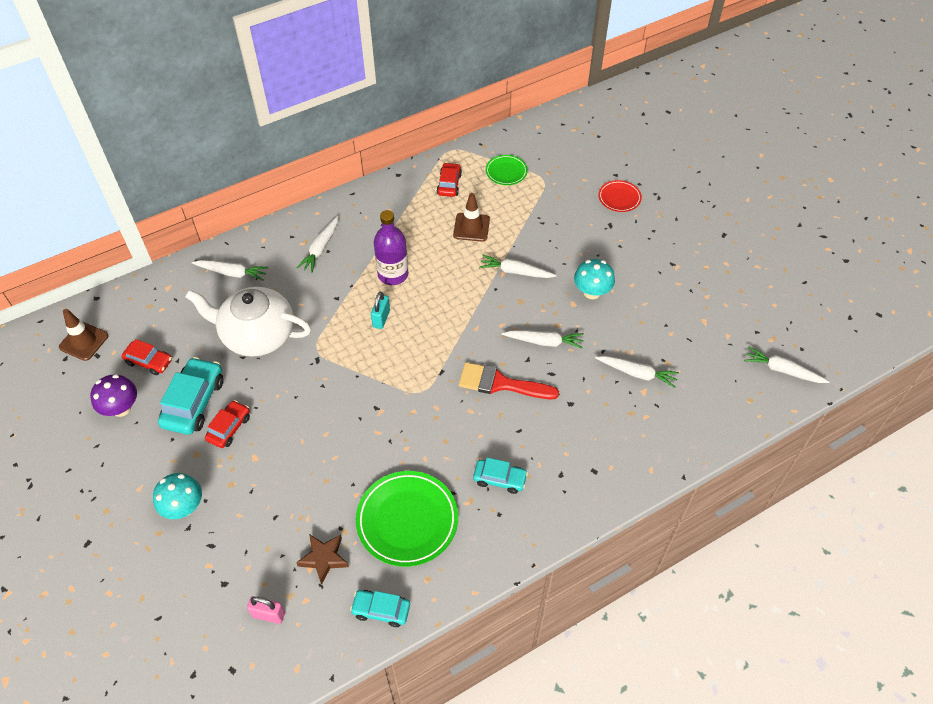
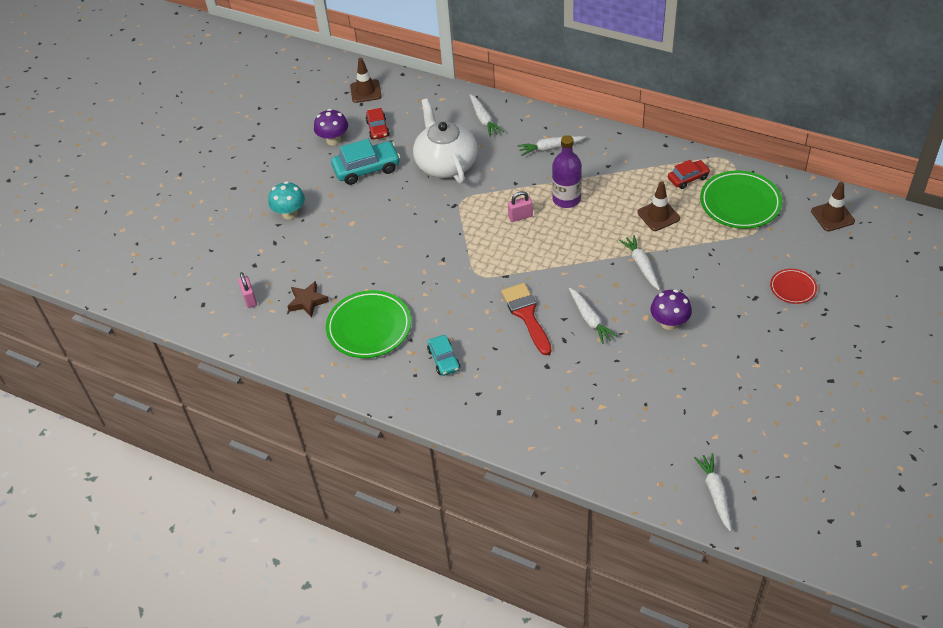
camera: 60 degrees right, 5 degrees down
red car [205,400,250,448] -> none
turquoise car [350,590,410,627] -> none
turquoise padlock [371,292,390,329] -> pink padlock [508,191,533,222]
green plate [486,155,528,185] -> green plate [700,170,782,229], size x1.87
turquoise mushroom [574,259,615,299] -> purple mushroom [651,289,692,330]
white carrot [595,356,679,388] -> none
none -> brown traffic cone [811,182,855,231]

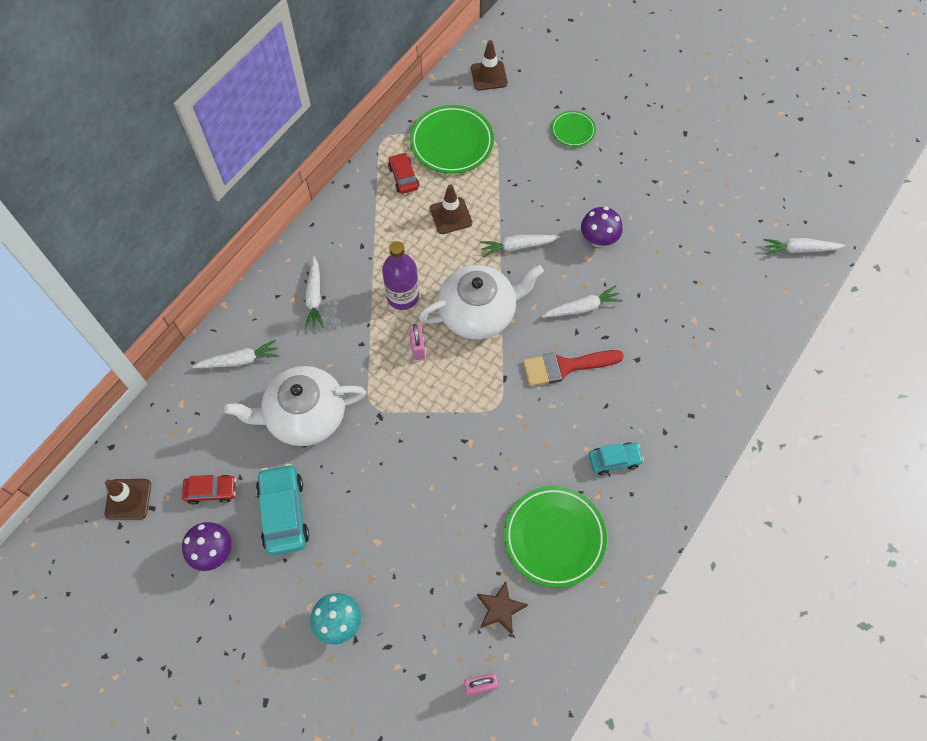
camera: 85 degrees left, 15 degrees up
red plate [770,269,817,304] -> green plate [551,111,596,147]
none -> white teapot [419,265,544,339]

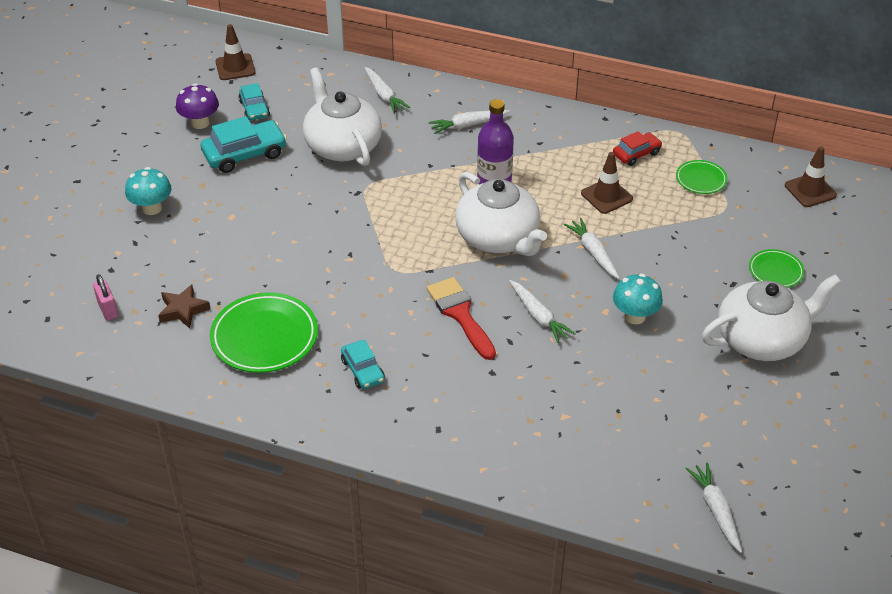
camera: 75 degrees right, 20 degrees down
red car [182,475,236,505] -> turquoise car [238,83,270,120]
pink padlock [409,324,425,360] -> none
green plate [410,105,494,174] -> green plate [676,160,728,194], size x0.53
purple mushroom [581,207,623,247] -> turquoise mushroom [613,274,663,324]
none -> white teapot [702,274,841,361]

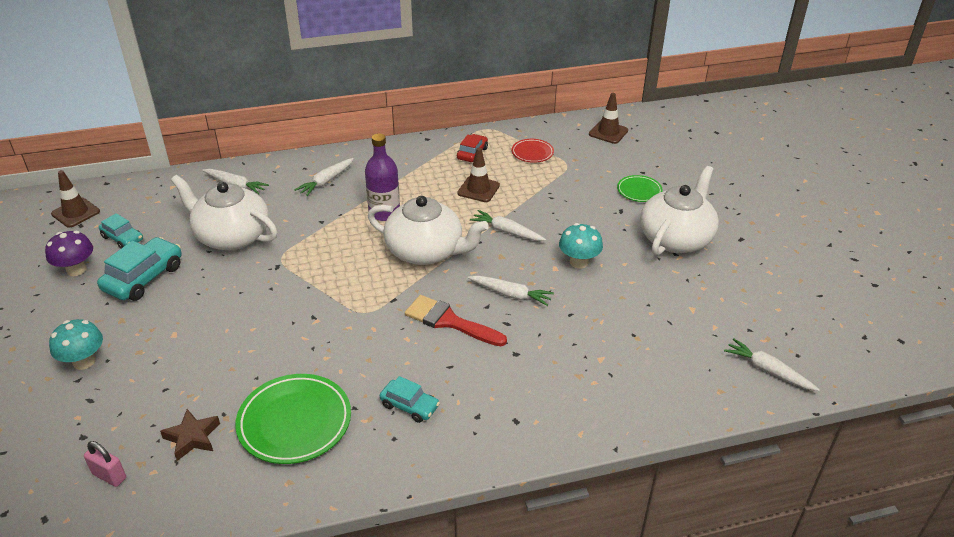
camera: 35 degrees left, 5 degrees down
green plate [676,160,728,194] -> red plate [511,139,554,163]

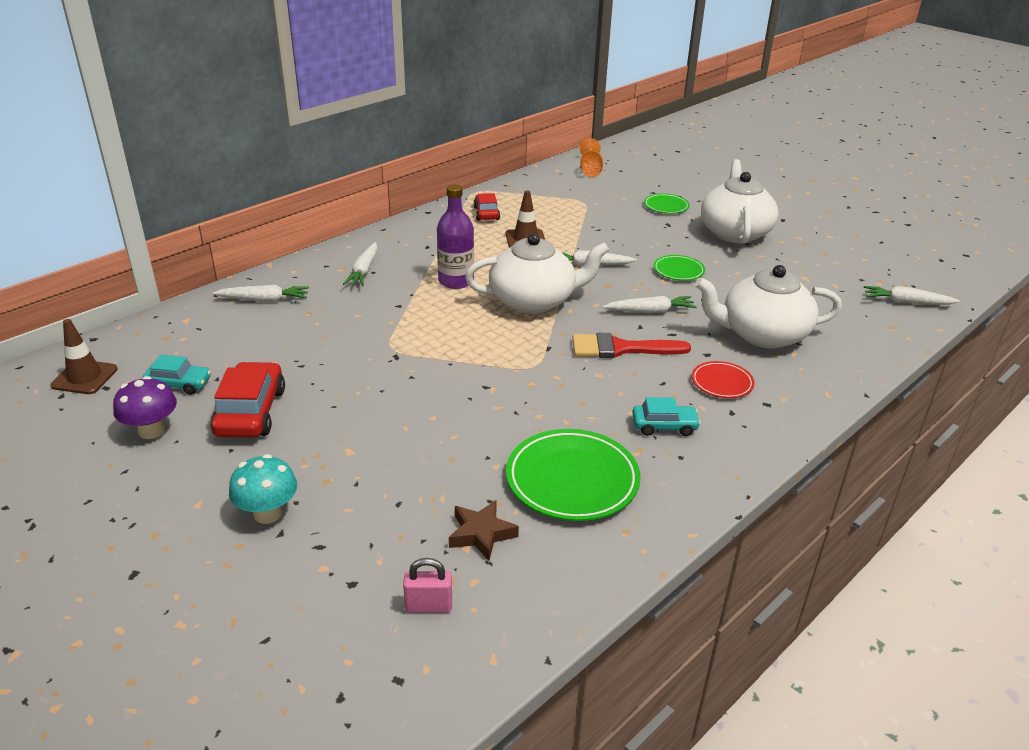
camera: 30 degrees left, 5 degrees down
turquoise car [97,237,182,301] -> red car [211,362,285,438]
white teapot [171,175,277,250] -> white teapot moved to [695,265,842,348]
red plate [511,139,554,163] -> red plate moved to [692,361,755,398]
turquoise mushroom [559,223,603,269] -> green plate [653,255,705,281]
brown traffic cone [589,93,628,144] -> orange goblet [580,138,603,177]

